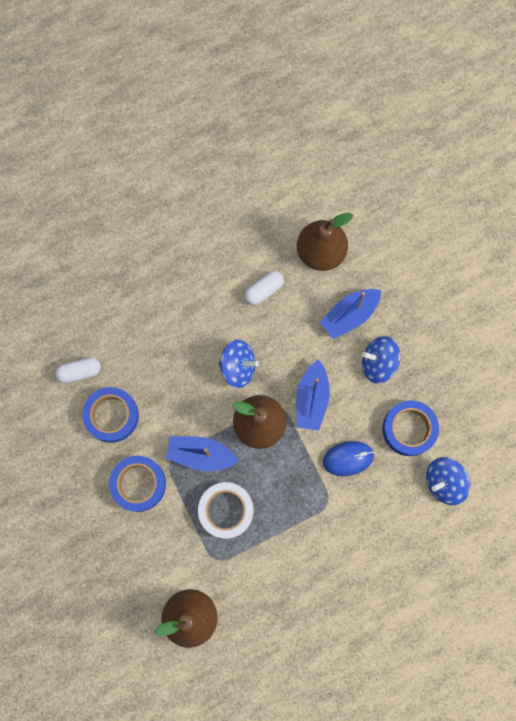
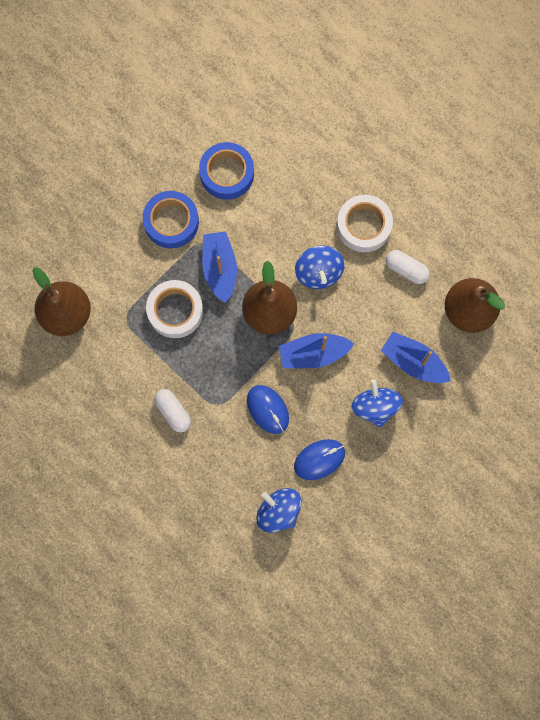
camera: 70 degrees right, 0 degrees up
white capsule [55,357,101,384] -> white capsule moved to [154,389,191,432]
blue tape [382,400,439,456] -> blue mouse [294,439,345,480]
none -> white tape [337,195,393,252]

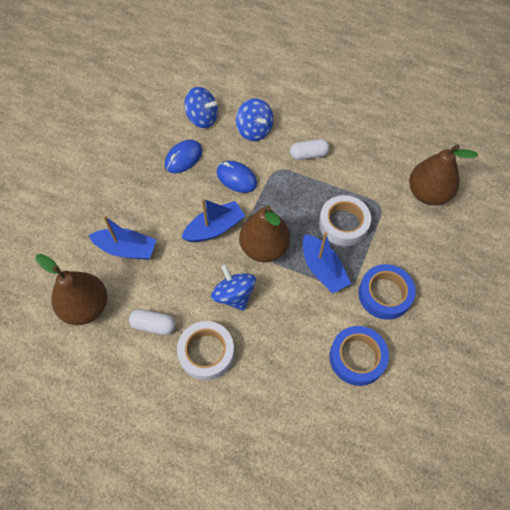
camera: 160 degrees right, 15 degrees down
white capsule [154,389,191,432] -> white capsule turned 45 degrees counterclockwise [290,139,329,160]
blue spinning top [351,380,403,427] -> blue spinning top moved to [236,98,273,141]

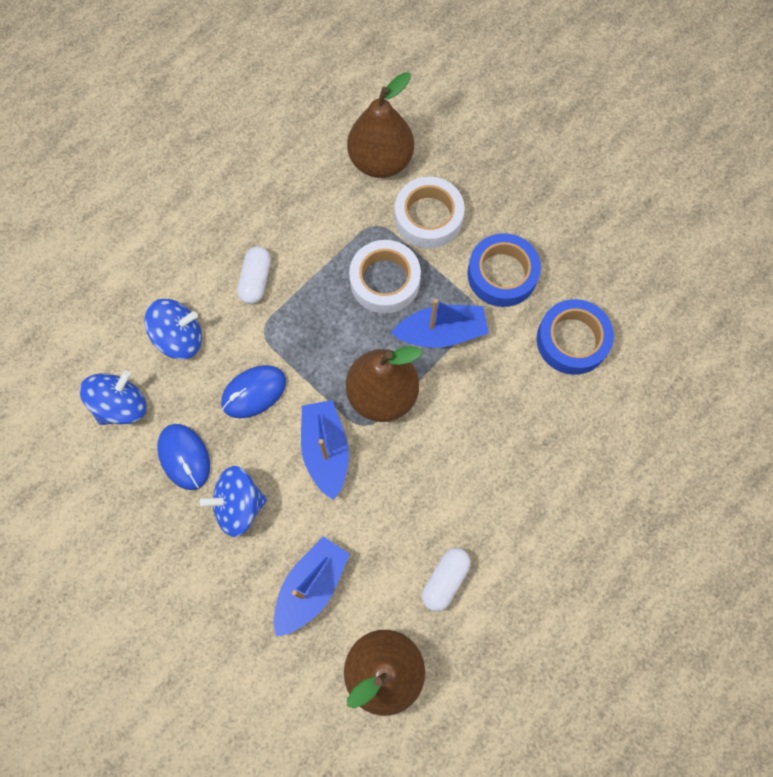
camera: 70 degrees left, 10 degrees up
white tape [177,321,234,381] -> white tape moved to [395,176,465,248]
blue spinning top [211,264,256,311] -> blue spinning top moved to [199,466,267,537]

